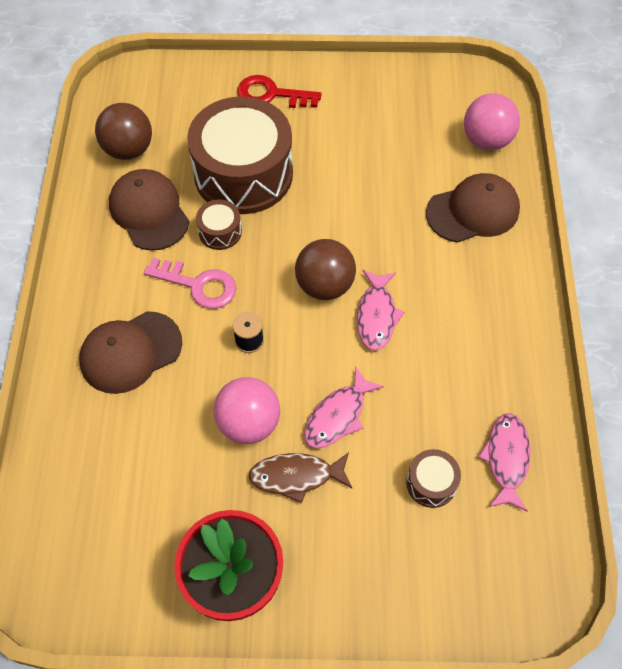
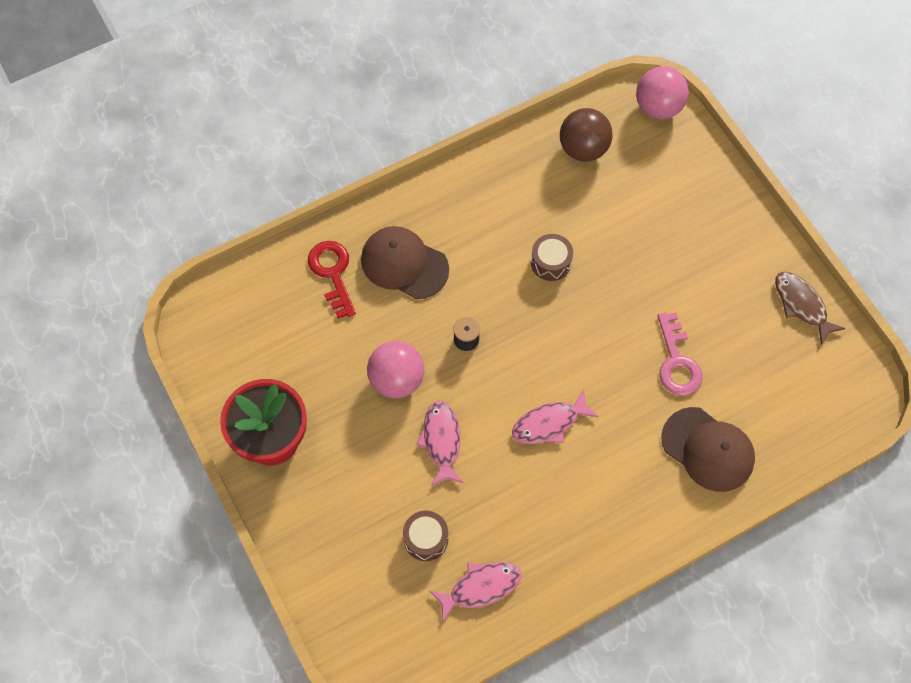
camera: 60 degrees right, 5 degrees up
brown cap [109,169,189,251] -> none
pink key [144,258,237,309] -> pink key moved to [657,312,703,395]
brown drum [187,96,293,214] -> none
red key [237,75,322,108] -> red key moved to [308,241,356,319]
brown fish [249,452,352,504] -> brown fish moved to [775,272,846,345]
brown ball [295,239,356,300] -> none
pink fish [304,367,384,448] -> pink fish turned 75 degrees clockwise [416,401,464,486]
pink ball [464,93,520,150] -> pink ball moved to [636,66,689,119]

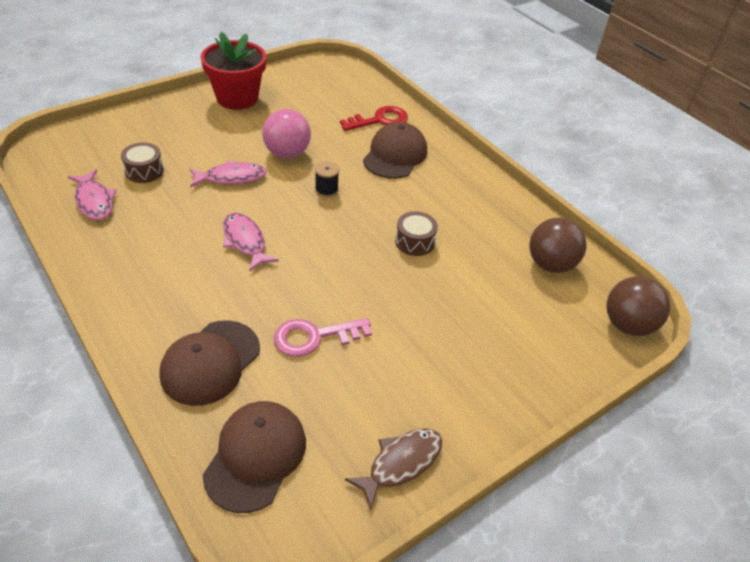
camera: 80 degrees right, 20 degrees down
pink ball [636,66,689,119] -> brown ball [606,276,670,336]
none -> brown cap [203,401,306,513]

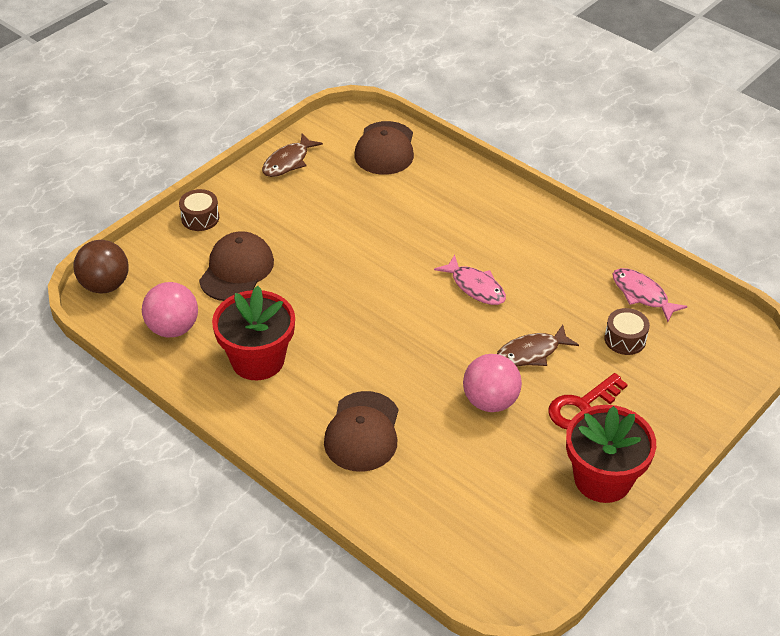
camera: 170 degrees right, 0 degrees up
brown cap [159,320,260,406] -> brown cap moved to [199,231,274,301]
pink fish [189,160,267,188] -> brown fish [497,325,579,367]
pink key [274,318,372,357] -> none
black spool [315,161,339,198] -> none
red key [340,106,408,131] -> red key moved to [548,373,628,429]
brown drum [395,211,438,256] -> brown drum moved to [179,189,219,231]
brown ball [530,218,586,273] -> pink ball [142,282,198,338]
none -> red flower pot [212,286,295,380]

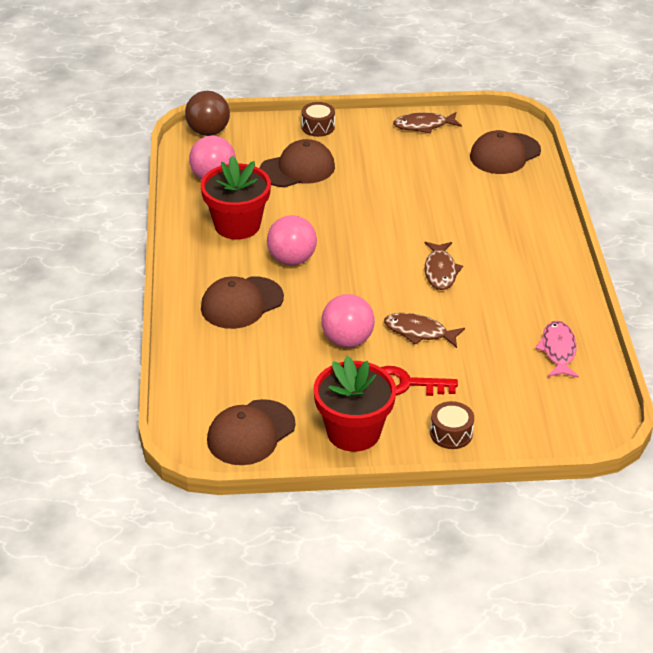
camera: 45 degrees right, 5 degrees down
pink fish [434,255,506,305] -> brown fish [424,242,463,290]
brown drum [604,308,650,355] -> brown drum moved to [430,401,474,449]
none -> brown cap [207,399,296,465]
none -> pink ball [267,215,317,265]

